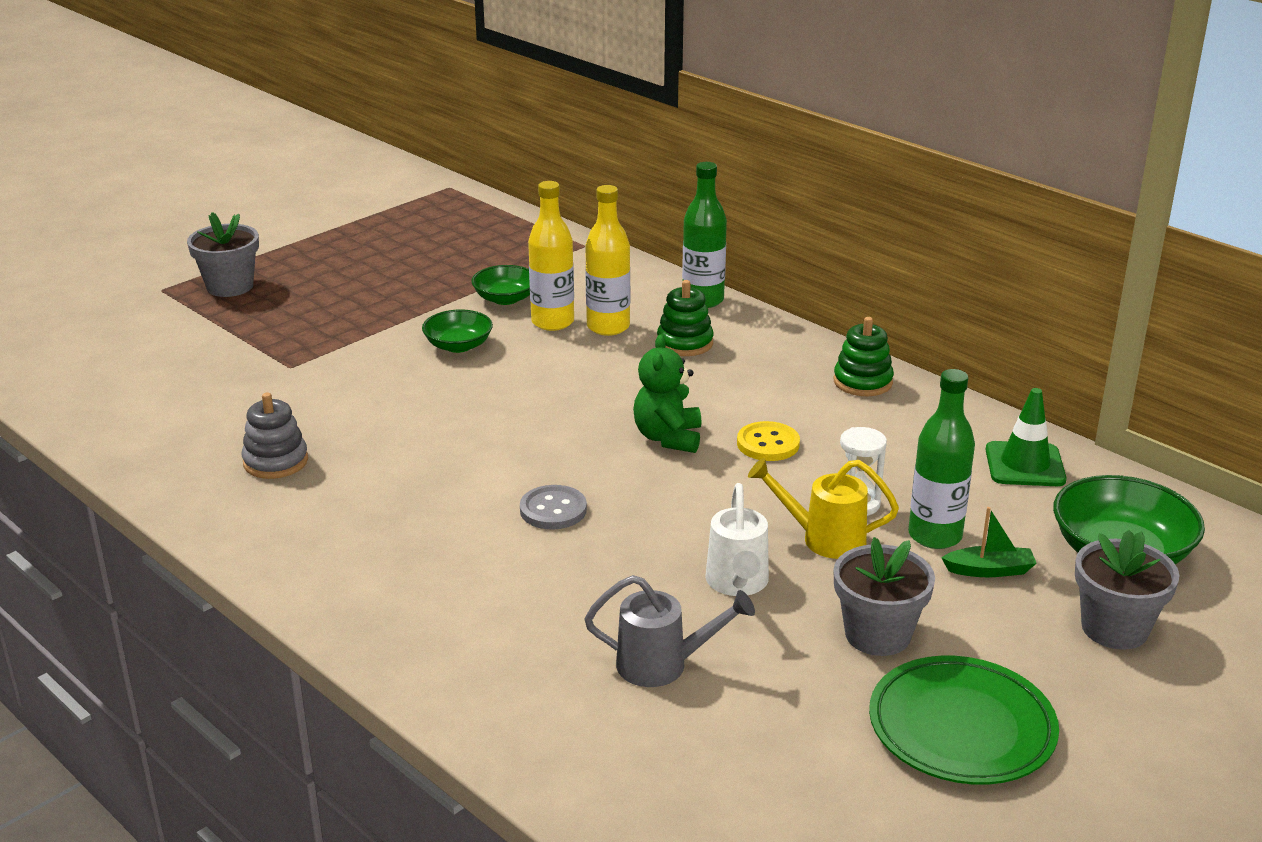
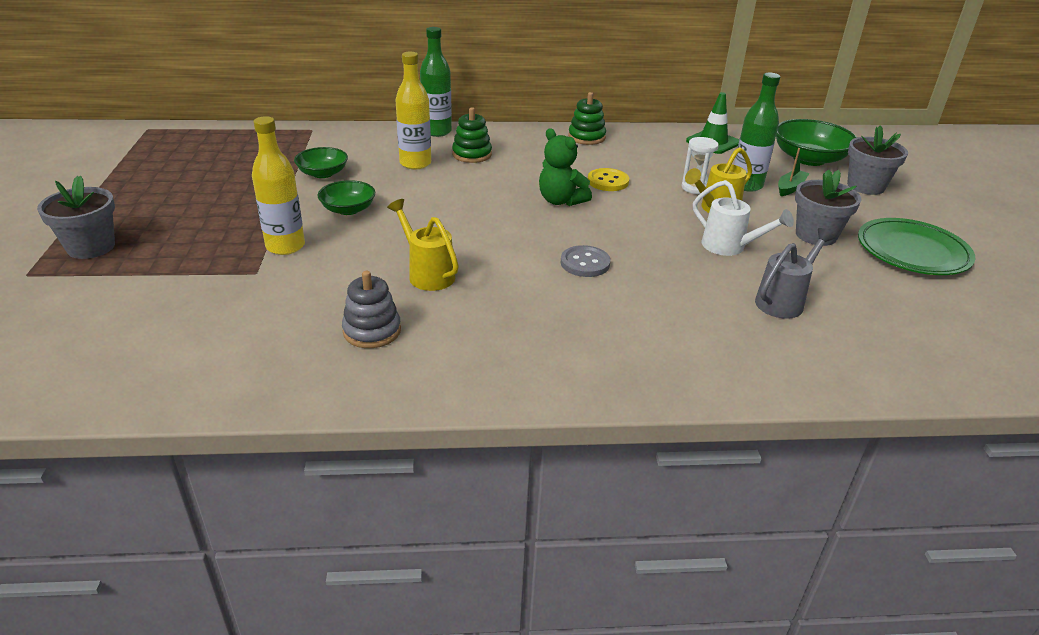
camera: 50 degrees left, 5 degrees up
yellow bottle [528,181,574,331] -> yellow bottle moved to [252,116,305,255]
none -> yellow watering can [387,199,459,291]

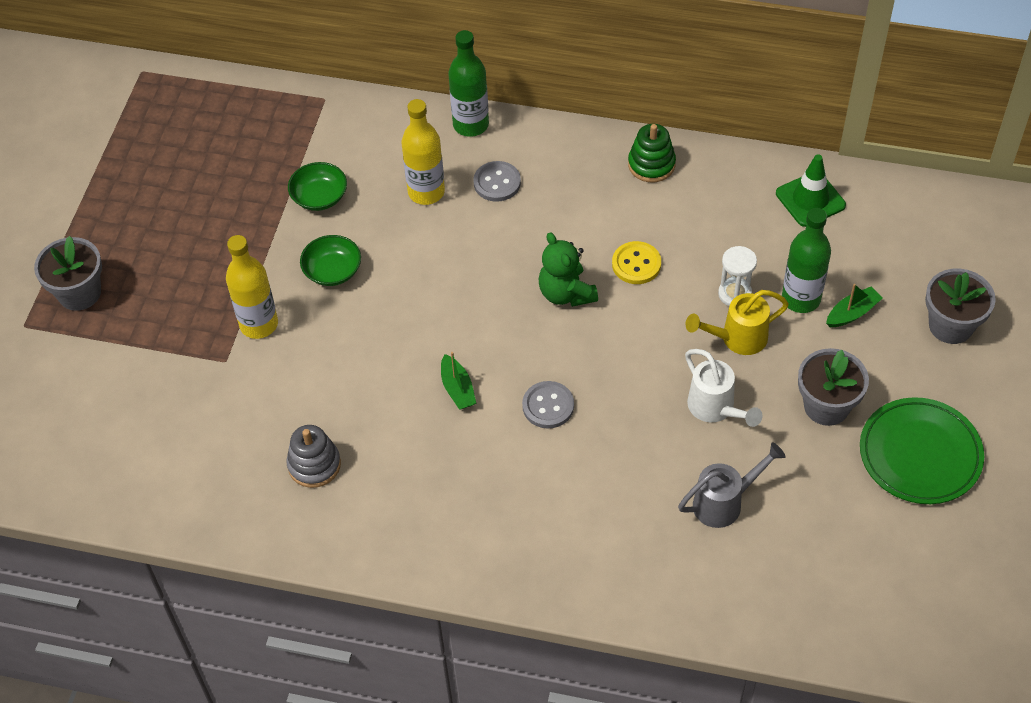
camera: 20 degrees right, 20 degrees up
yellow watering can [387,199,459,291] -> none
green stacking toy [452,107,492,163] -> grey button [473,161,521,202]
green bowl [776,119,857,166] -> none
none -> green boat [441,352,477,410]

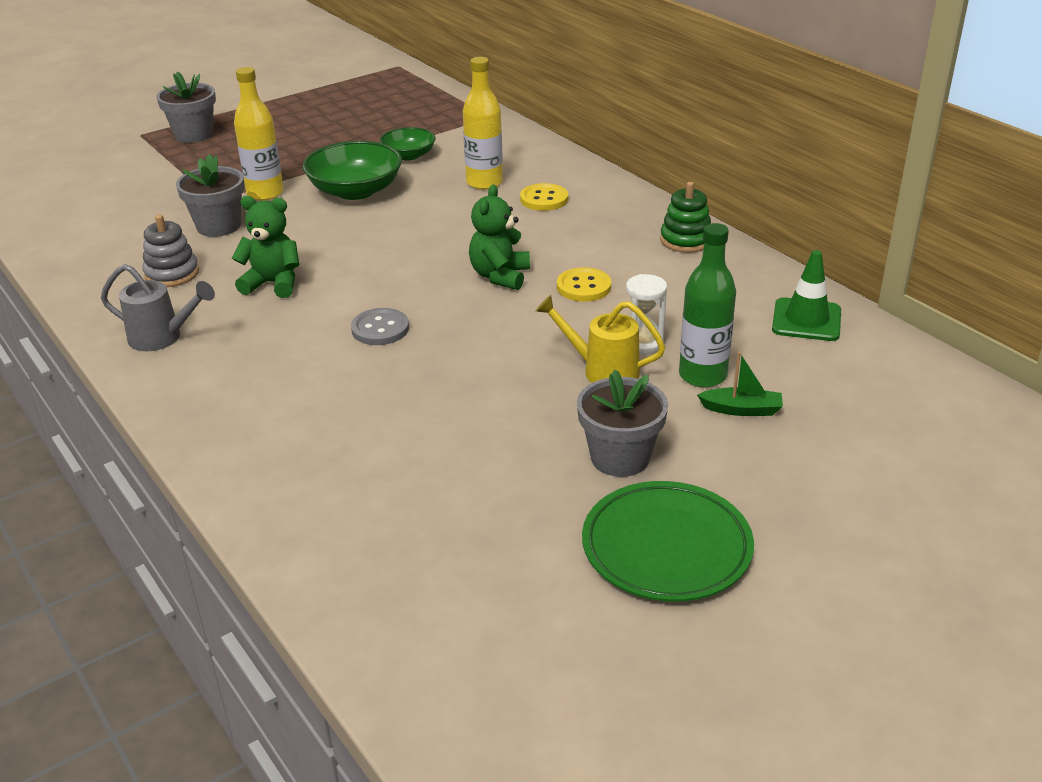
camera: 40 degrees right, 20 degrees down
green bowl [300,235,361,286] -> green bowl [303,141,402,200], size x1.66
green boat [441,352,477,410] -> none
green bottle [448,30,489,137] -> none
grey button [473,161,521,202] -> yellow button [520,183,568,211]
grey watering can [678,442,786,528] -> grey watering can moved to [101,264,215,351]
white watering can [685,349,762,427] -> none
grey flower pot [925,269,996,344] -> grey flower pot moved to [176,154,245,237]
none -> green teddy bear [232,196,299,298]

